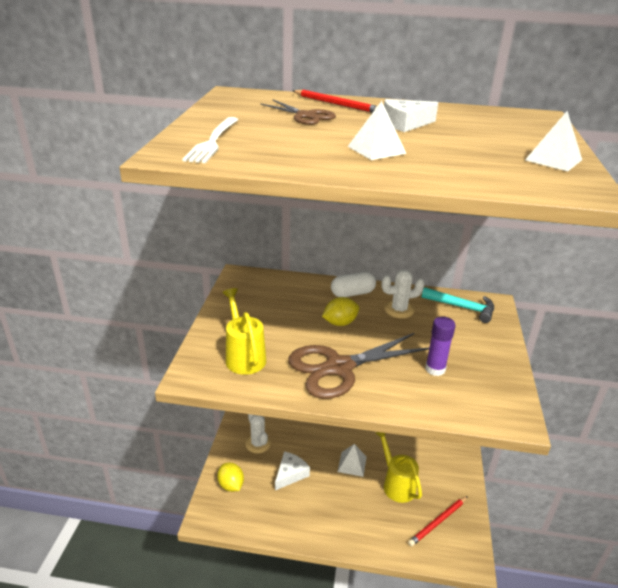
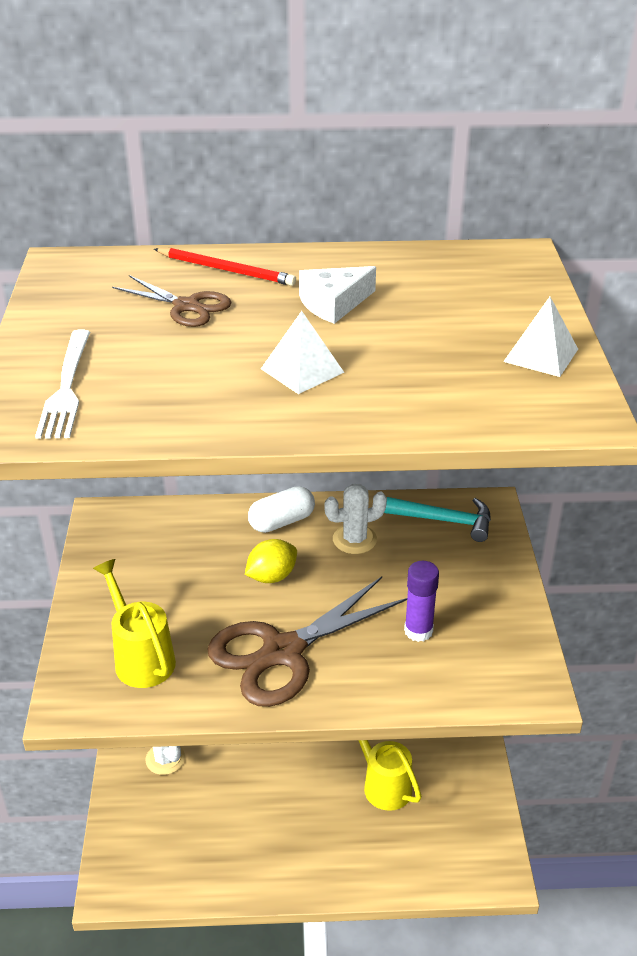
camera: 10 degrees left, 5 degrees up
yellow lemon [217,463,244,492] -> none
white cheese [275,451,310,490] -> none
white pyramid [338,444,367,477] -> none
red pencil [408,496,468,546] -> none

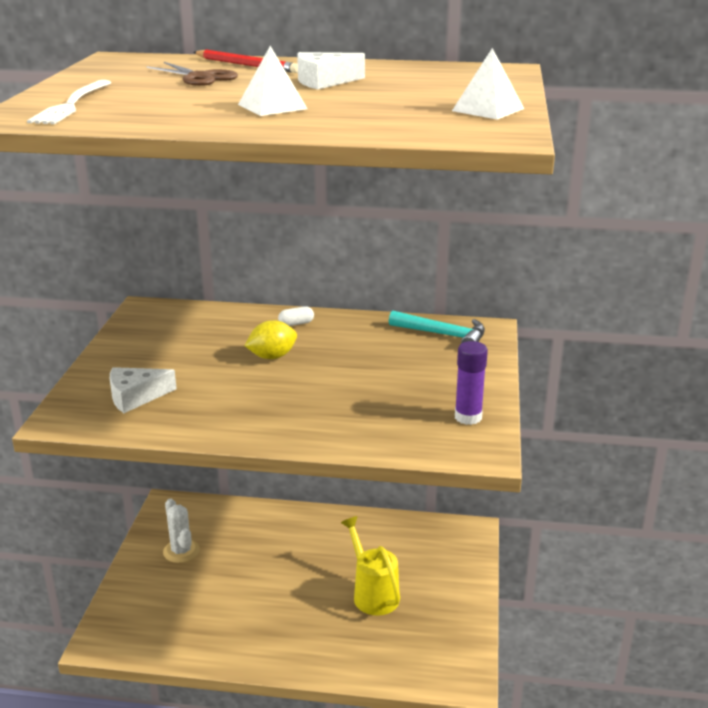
camera: 10 degrees right, 10 degrees down
yellow watering can [93,559,176,688] -> white cheese [110,367,177,413]
brown scissors [207,576,407,707] -> none
white capsule [248,486,315,533] -> white capsule [278,306,314,326], size x0.57
white cactus [324,484,387,554] -> none
purple glue stick [404,561,439,642] -> purple glue stick moved to [455,341,488,425]

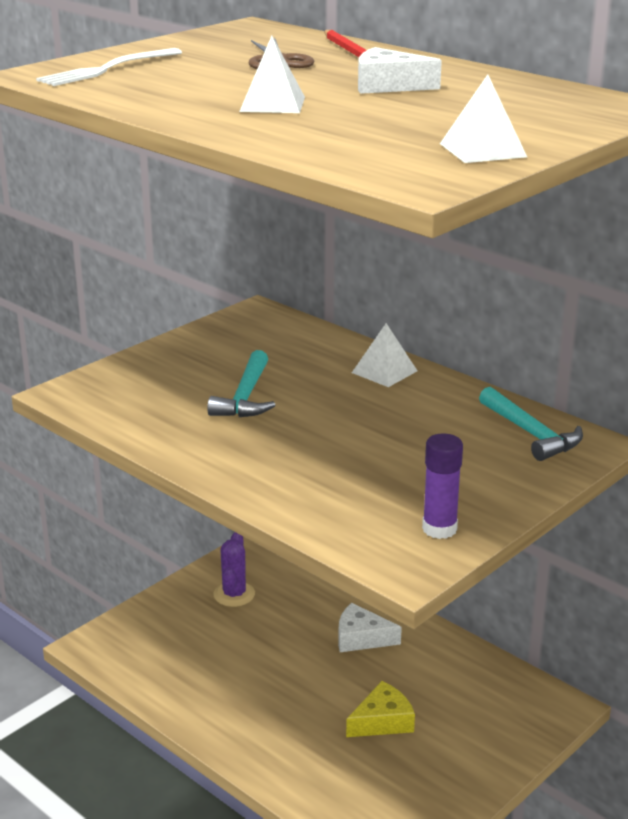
camera: 35 degrees right, 0 degrees up
white cheese [110,367,177,413] -> white cheese moved to [338,603,402,652]
white cactus [163,498,200,563] -> purple cactus [213,532,255,607]
yellow lemon [245,320,297,359] -> none
white capsule [278,306,314,326] -> white pyramid [352,323,417,387]
yellow watering can [341,516,400,616] -> yellow cheese [346,681,415,737]
none -> turquoise hammer [207,350,275,417]

